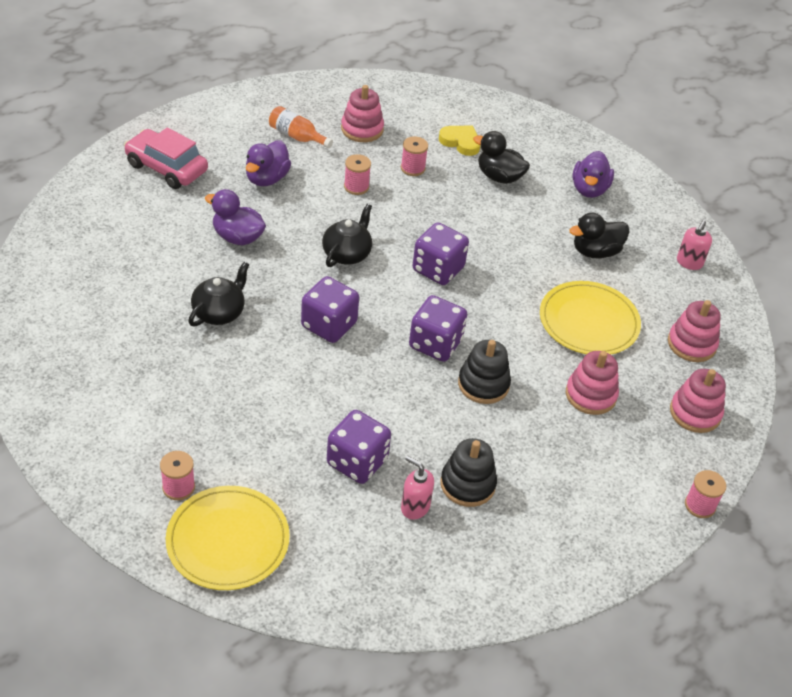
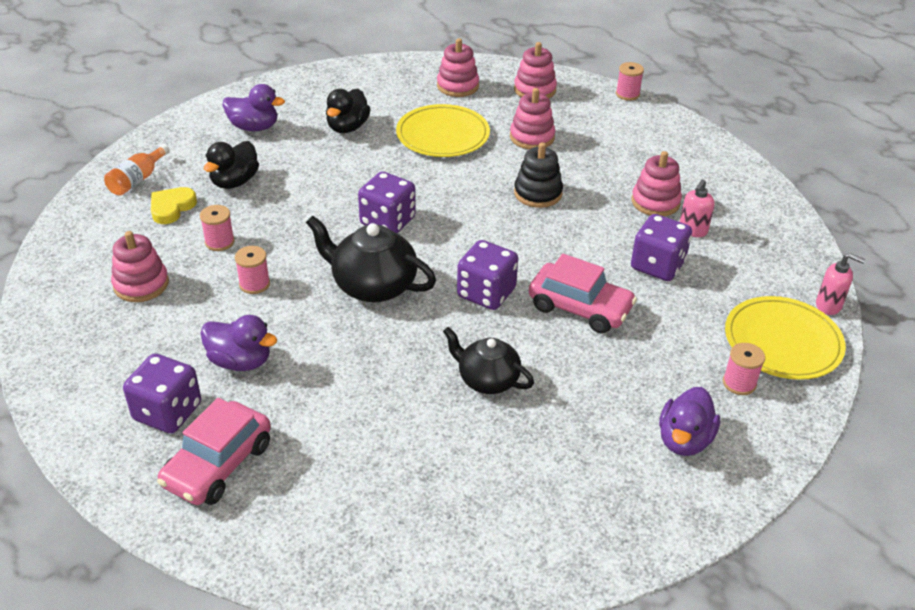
camera: 90 degrees left, 5 degrees down
purple duck [205,189,266,245] -> purple duck moved to [659,387,720,456]
orange bottle [269,106,333,148] -> orange bottle moved to [104,144,170,196]
black teapot [322,204,372,267] -> black teapot [306,215,436,303], size x1.50
purple dice [409,295,467,362] -> purple dice moved to [123,353,201,433]
black stacking toy [440,438,497,507] -> pink stacking toy [632,151,682,216]
black duck [570,213,630,259] -> black duck turned 45 degrees clockwise [326,89,371,133]
pink soap dispenser [677,220,712,270] -> pink soap dispenser moved to [816,253,865,315]
none -> pink car [529,254,637,334]

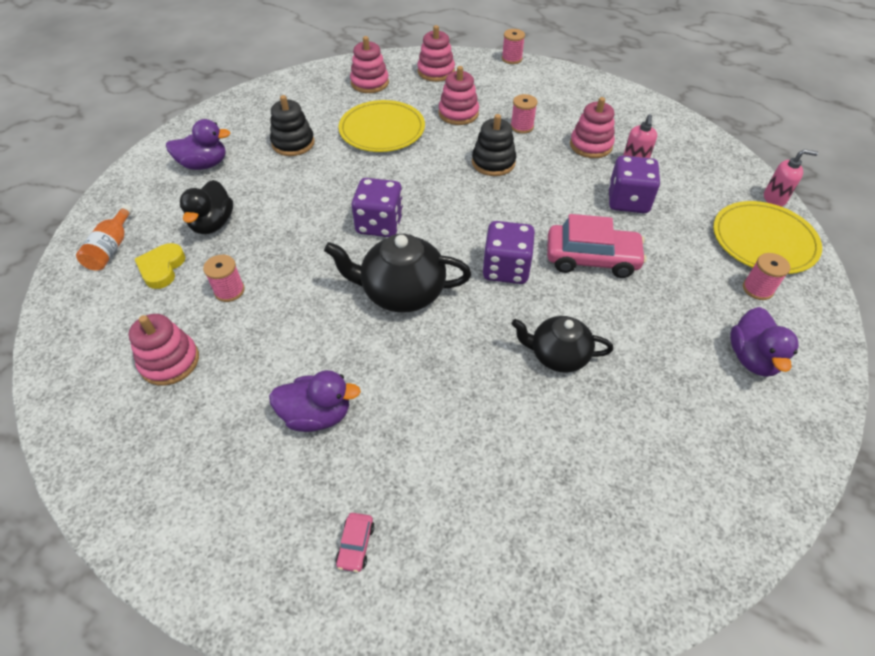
camera: 20 degrees left, 10 degrees up
purple dice [123,353,201,433] -> none
pink car [157,398,271,505] -> pink car [336,513,375,572], size x0.43
pink spool [235,246,270,294] -> pink spool moved to [511,94,537,134]
black duck [326,89,371,133] -> black stacking toy [270,95,315,156]

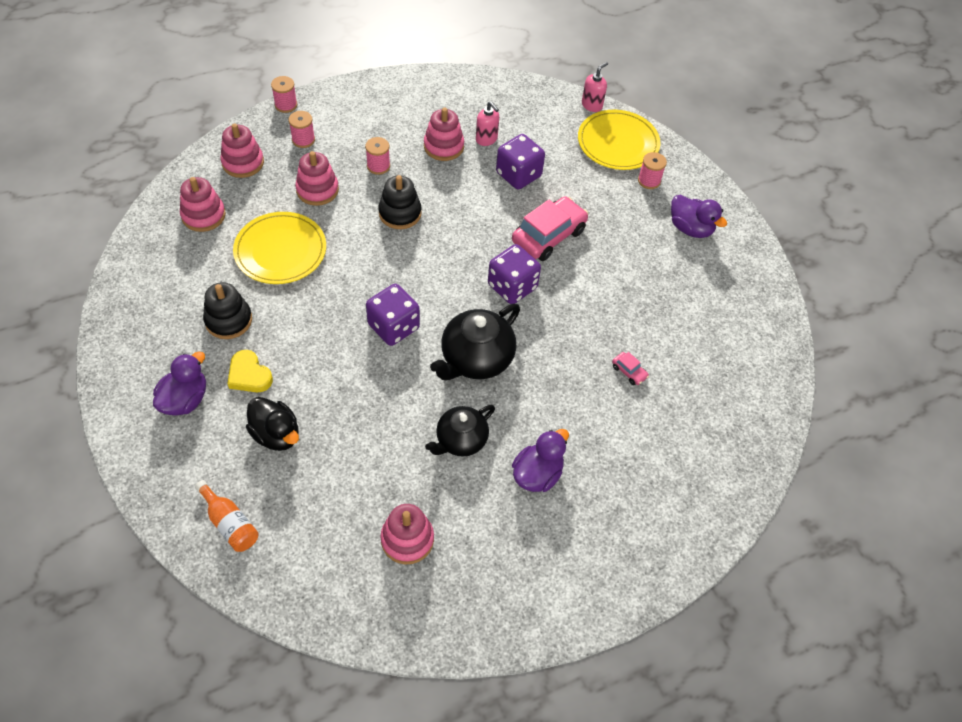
camera: 55 degrees left, 5 degrees up
yellow heart [135,243,186,289] -> yellow heart moved to [227,350,273,392]
pink spool [203,255,245,302] -> pink spool moved to [289,111,315,148]
pink car [336,513,375,572] -> pink car moved to [612,352,649,385]
black teapot [512,316,613,373] -> black teapot moved to [425,405,495,456]

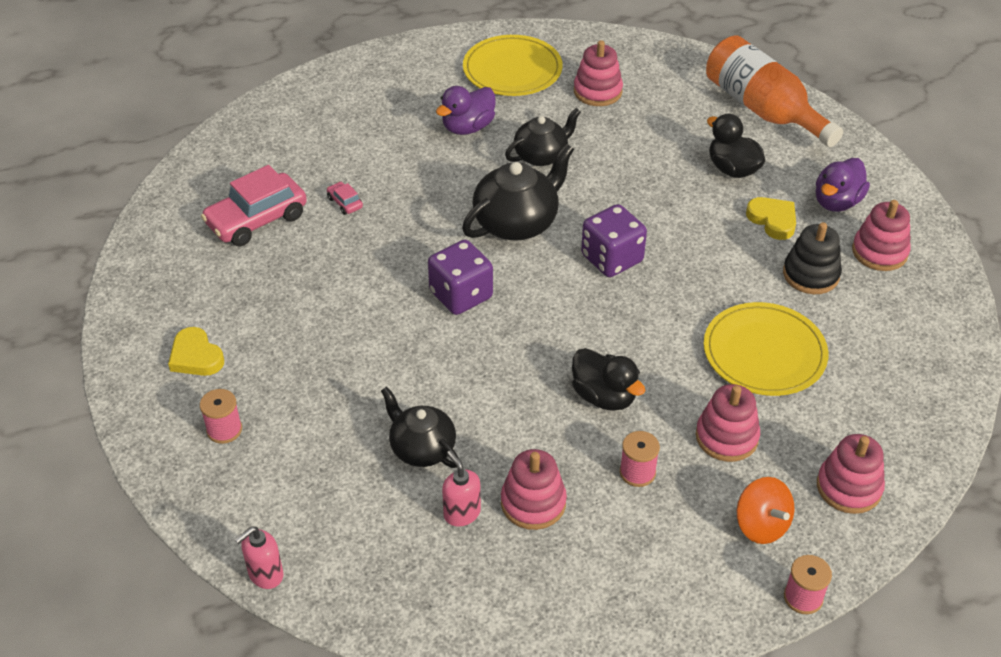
camera: 170 degrees left, 10 degrees down
pink stacking toy [180,177,226,232] -> pink stacking toy moved to [852,200,911,271]
orange bottle [195,480,259,552] -> orange bottle [706,35,843,147], size x1.99
pink spool [289,111,315,148] -> orange spinning top [737,477,794,544]
black stacking toy [378,175,422,229] -> black duck [572,348,646,411]
purple dice [496,134,545,190] -> black teapot [381,387,459,468]
pink car [512,196,588,261] -> pink car moved to [201,165,307,247]
yellow plate [578,110,660,170] -> yellow plate moved to [463,35,562,96]
purple duck [671,195,727,238] -> yellow heart [168,327,224,376]

